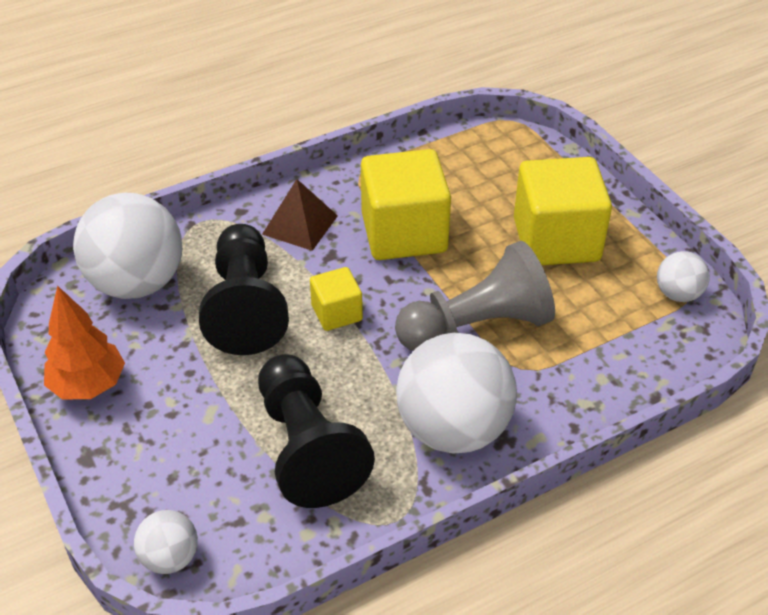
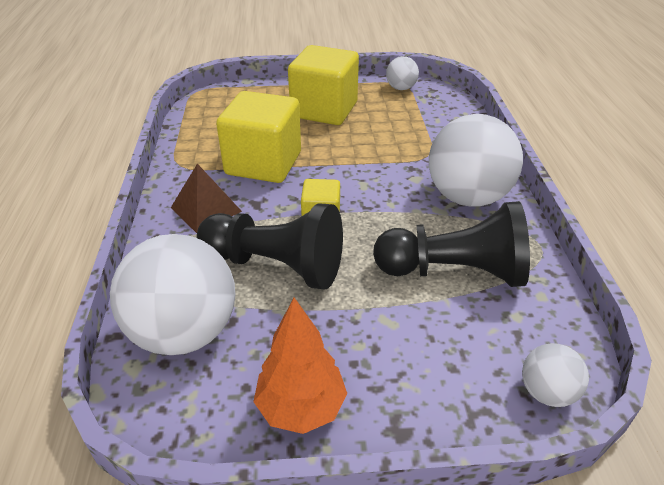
camera: 65 degrees left, 5 degrees down
grey pawn [395,241,555,351] -> none

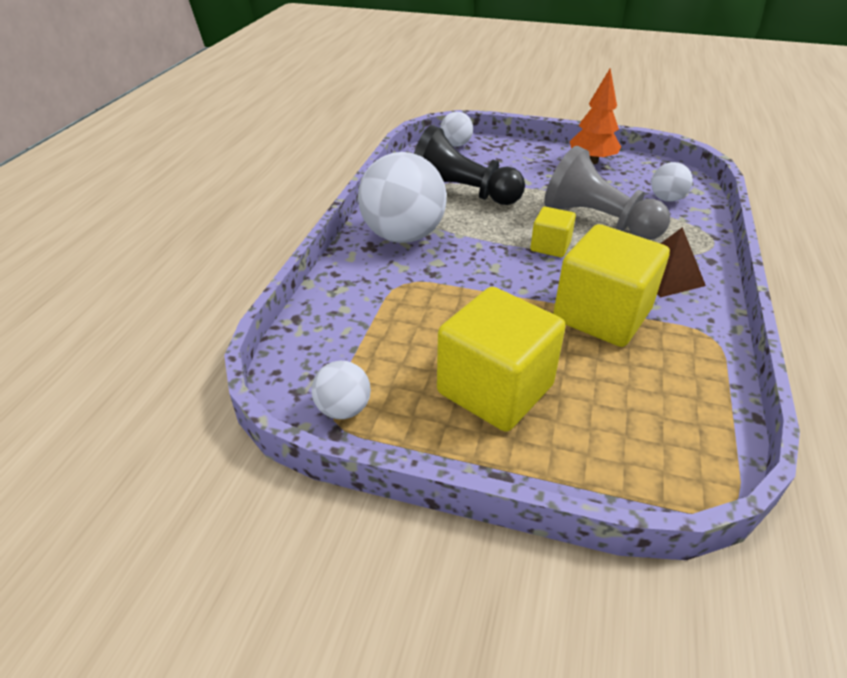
camera: 160 degrees left, 0 degrees up
white ball [110,234,236,355] -> white ball [651,162,693,202], size x0.48
black pawn [197,203,343,290] -> grey pawn [544,146,670,240]

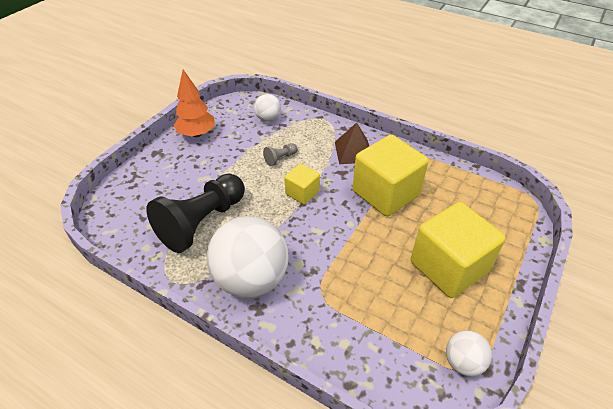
camera: 75 degrees left, 5 degrees up
white ball [440,112,473,147] -> none
grey pawn [544,146,670,240] -> grey pawn [263,143,298,166], size x0.40

